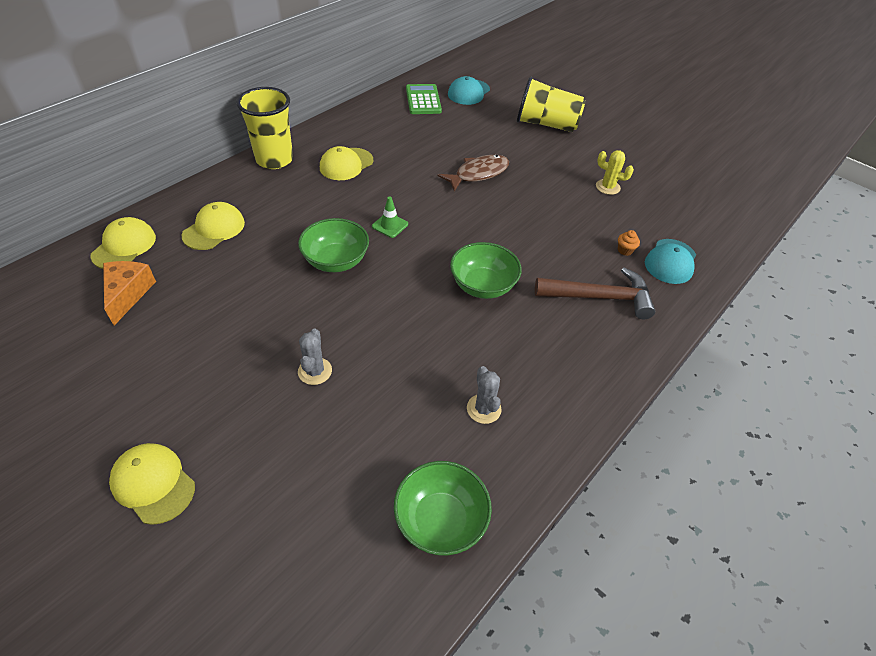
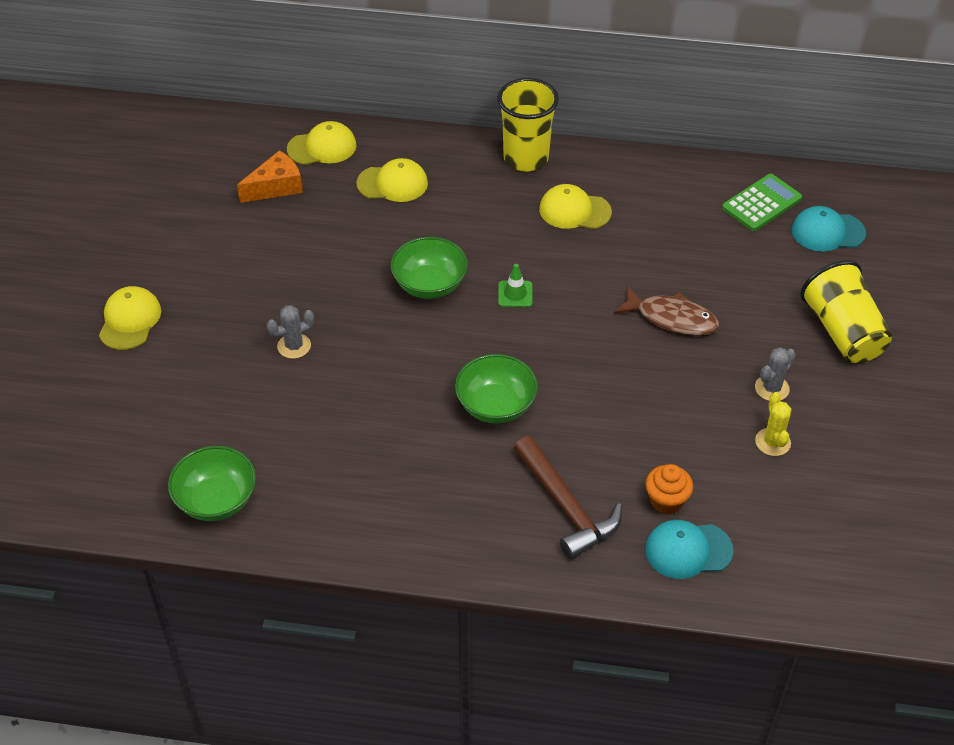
camera: 60 degrees right, 0 degrees up
grey cactus [467,366,502,424] -> grey cactus moved to [755,347,796,401]
orange cupcake [618,230,640,256] -> orange cupcake [645,464,693,515], size x1.63

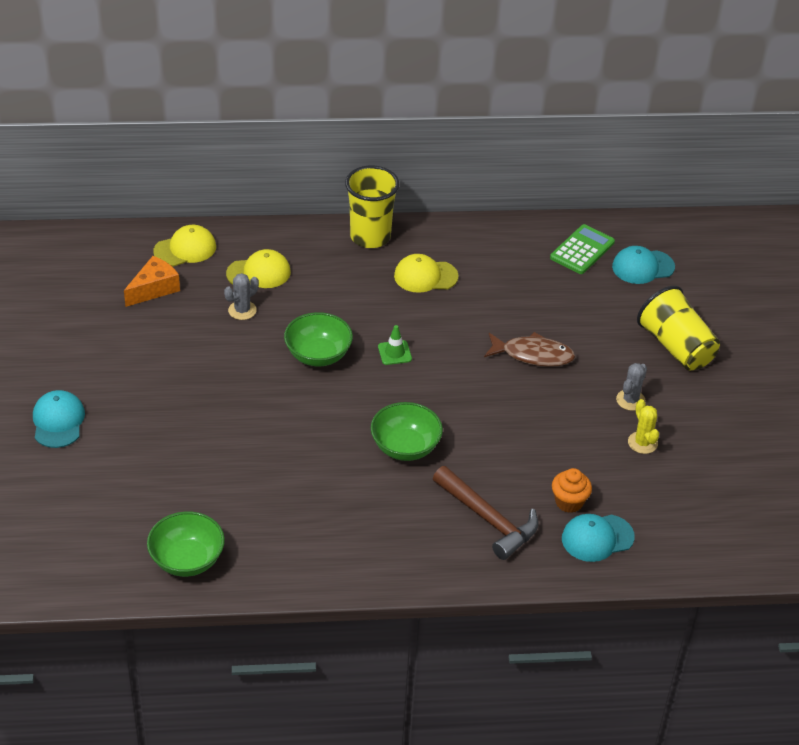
camera: 15 degrees left, 5 degrees down
yellow cap [99,286,161,350] -> turquoise cap [33,390,85,448]
grey cactus [267,305,314,359] -> grey cactus moved to [224,273,259,320]

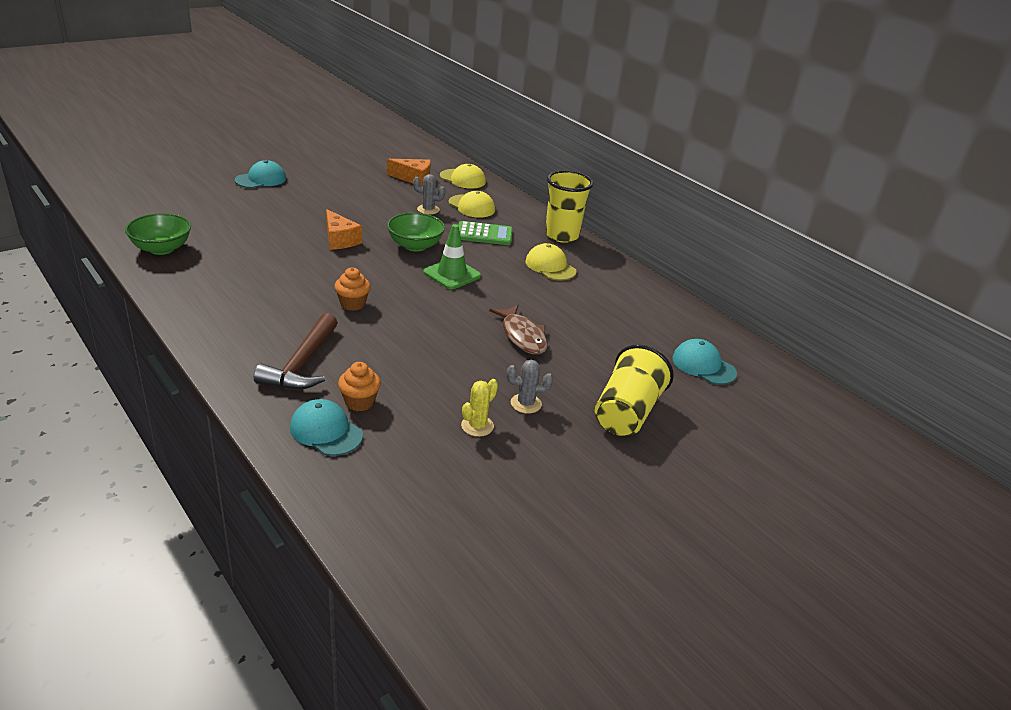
camera: 55 degrees right, 10 degrees down
green bowl [371,402,443,461] -> orange cupcake [334,267,371,311]
green traffic cone [378,325,412,365] -> green traffic cone [423,224,481,289], size x1.68
green calculator [550,224,615,274] -> green calculator moved to [458,221,513,245]
none -> orange cheese [326,209,362,250]

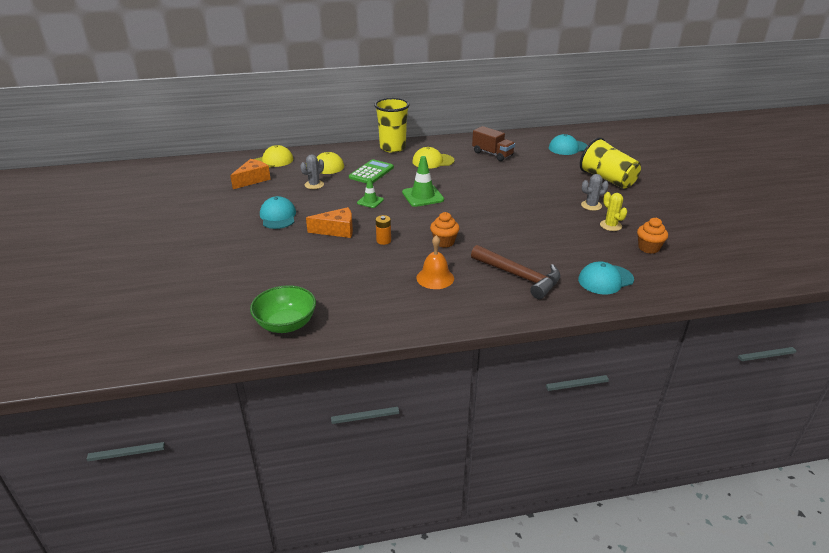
camera: 60 degrees left, 0 degrees up
turquoise cap [235,160,286,188] -> turquoise cap moved to [260,196,296,229]
orange cupcake [338,362,381,412] -> orange cupcake moved to [637,218,668,254]
green bowl [387,213,445,252] -> green traffic cone [357,178,384,208]
brown fish [489,305,548,355] -> none
grey cactus [507,360,553,414] -> grey cactus turned 45 degrees clockwise [581,174,609,211]
none -> orange battery [376,215,391,245]
none -> orange bell [416,235,454,289]
none -> brown truck [472,126,515,161]

